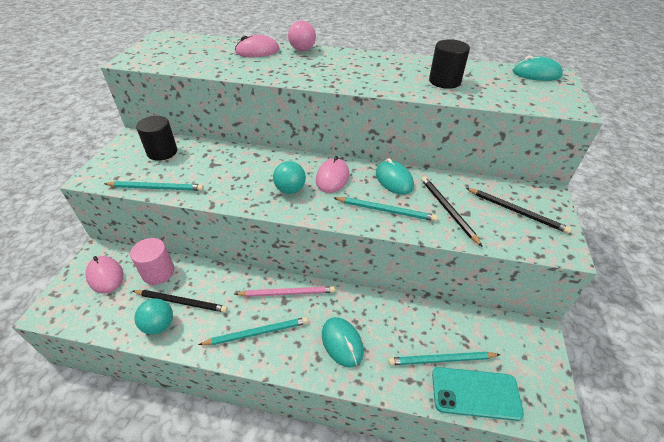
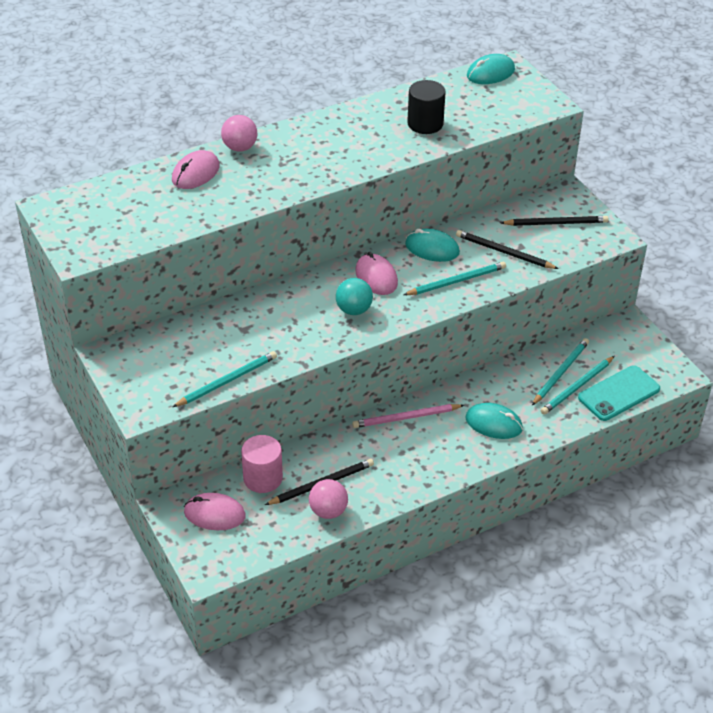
camera: 40 degrees left, 0 degrees up
turquoise ball [134,298,173,335] -> pink ball [309,479,348,519]
black cylinder [136,116,177,161] -> none
turquoise pencil [198,317,308,345] -> turquoise pencil moved to [532,338,589,405]
pink pencil [235,286,335,297] -> pink pencil turned 150 degrees counterclockwise [352,404,464,428]

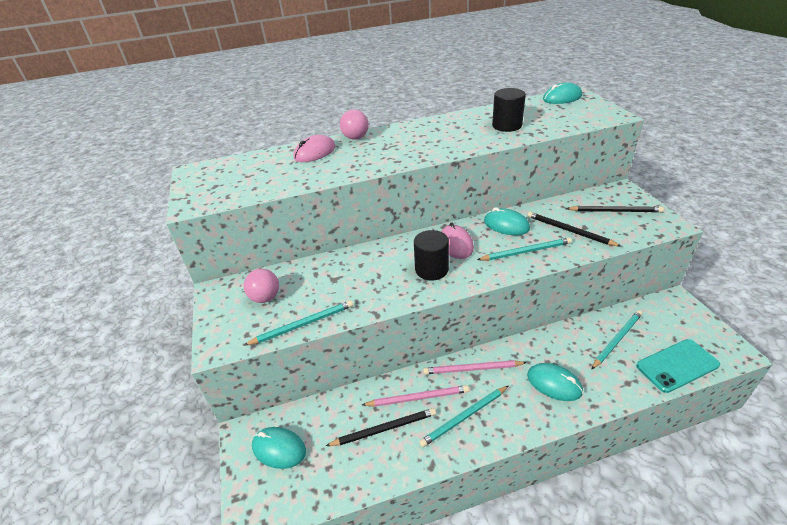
camera: 15 degrees right, 5 degrees down
pink mouse [184,493,246,530] -> turquoise mouse [252,427,306,469]
pink cylinder [241,435,283,493] -> none
pink ball [309,479,348,519] -> pink ball moved to [244,269,279,303]
turquoise ball [336,278,373,315] -> black cylinder [414,230,449,281]
turquoise pencil [541,356,615,414] -> turquoise pencil moved to [419,386,508,447]
none -> pink pencil [362,385,469,407]

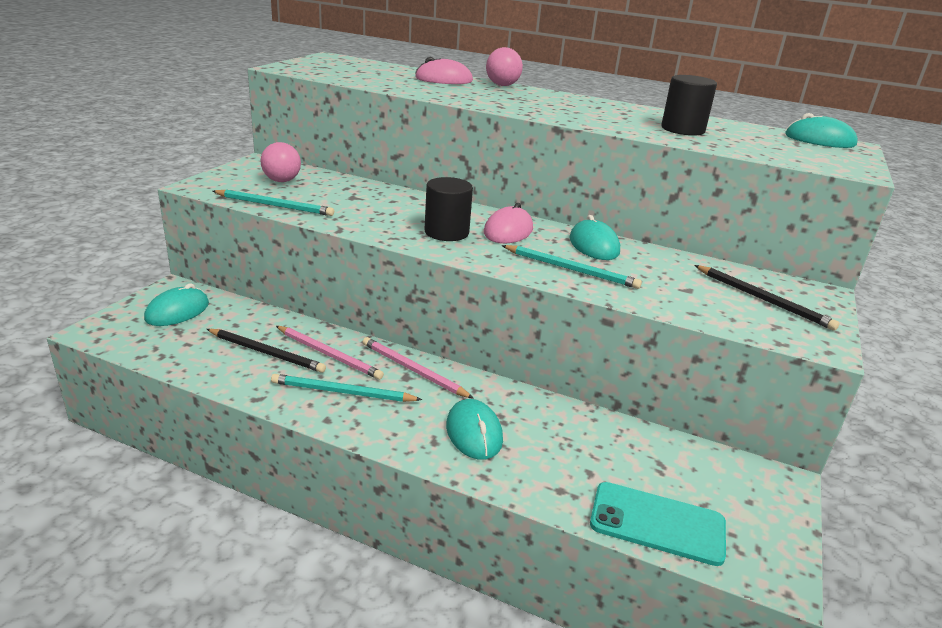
camera: 35 degrees right, 10 degrees down
turquoise mouse [252,427,306,469] -> turquoise mouse turned 60 degrees clockwise [144,283,209,326]
black pencil [527,212,622,247] -> none
turquoise pencil [591,310,642,370] -> none

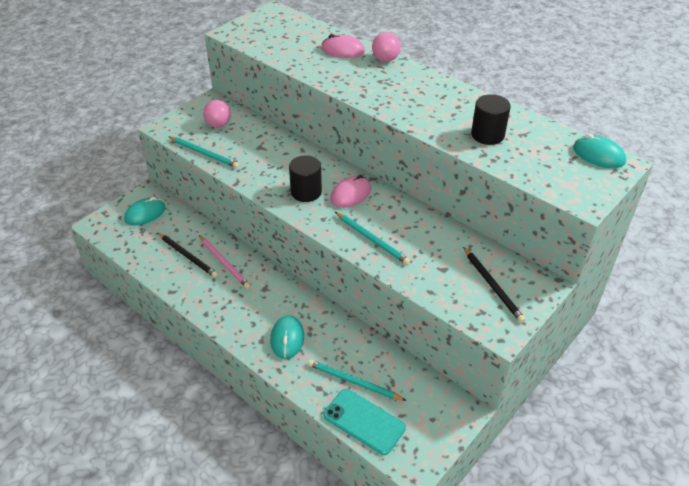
camera: 20 degrees right, 15 degrees up
turquoise pencil [271,374,422,402] -> turquoise pencil moved to [308,360,406,401]
pink pencil [363,337,474,399] -> none
turquoise mouse [569,215,620,260] -> none

